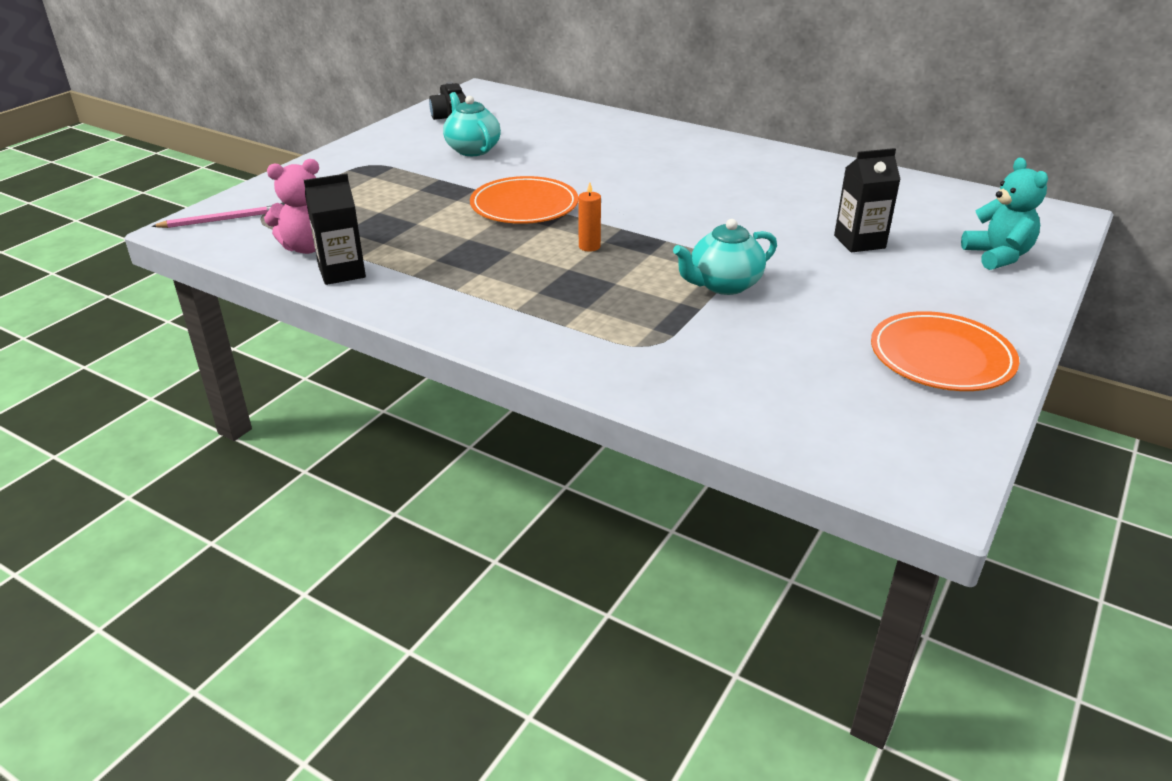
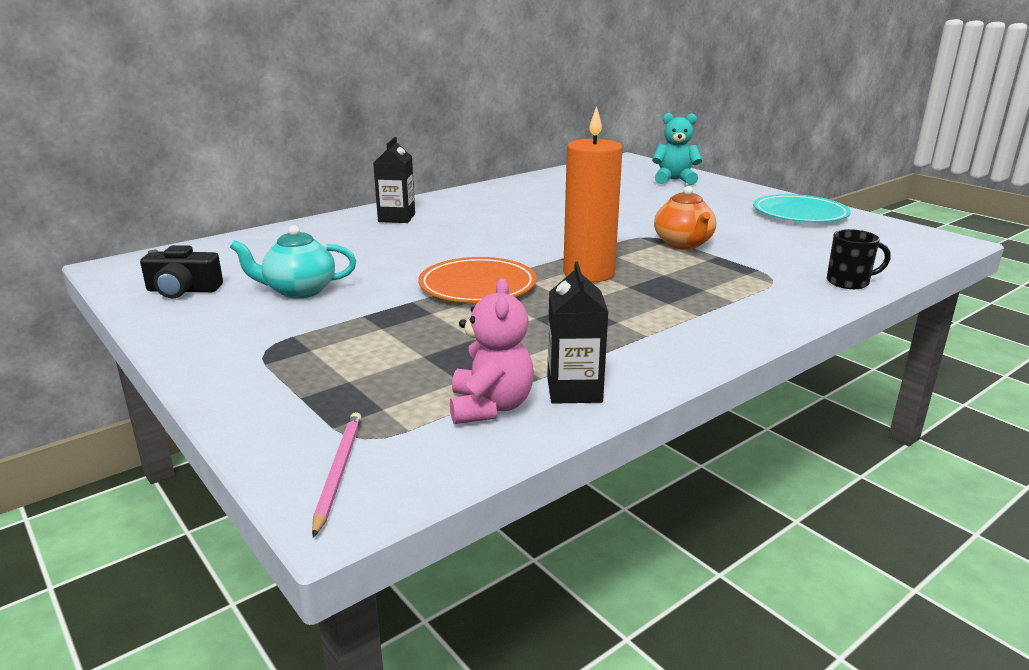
camera: 70 degrees left, 10 degrees down
orange candle [578,182,601,252] -> orange candle [563,106,623,282], size x2.43
turquoise teapot [673,219,777,295] -> orange teapot [654,186,716,249]
black carton [834,148,901,252] -> black carton moved to [373,137,415,223]
orange plate [871,311,1019,391] -> turquoise plate [753,194,851,222]
none -> black mug [827,229,891,289]

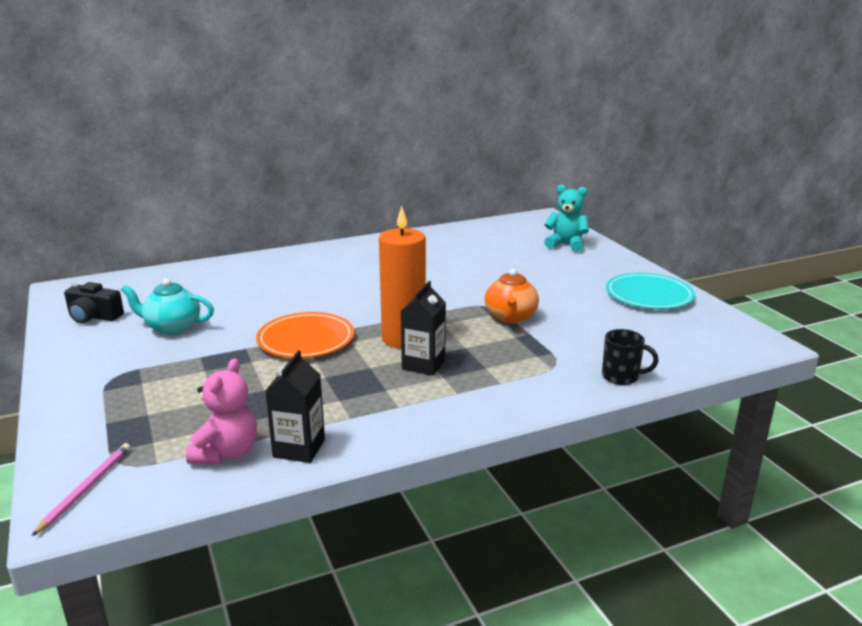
camera: 15 degrees right, 0 degrees up
black carton [373,137,415,223] -> black carton moved to [401,281,446,376]

